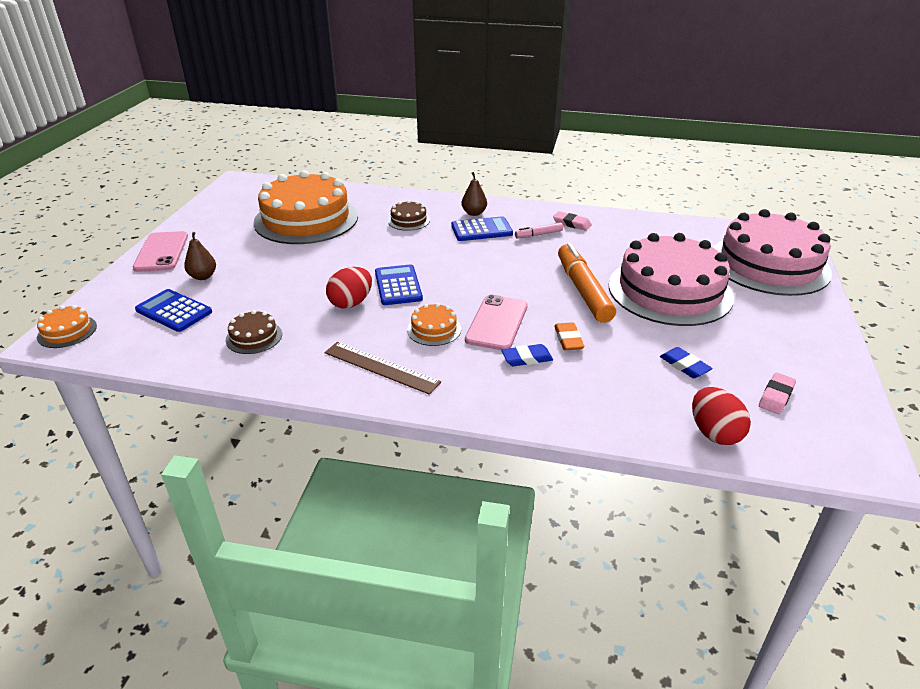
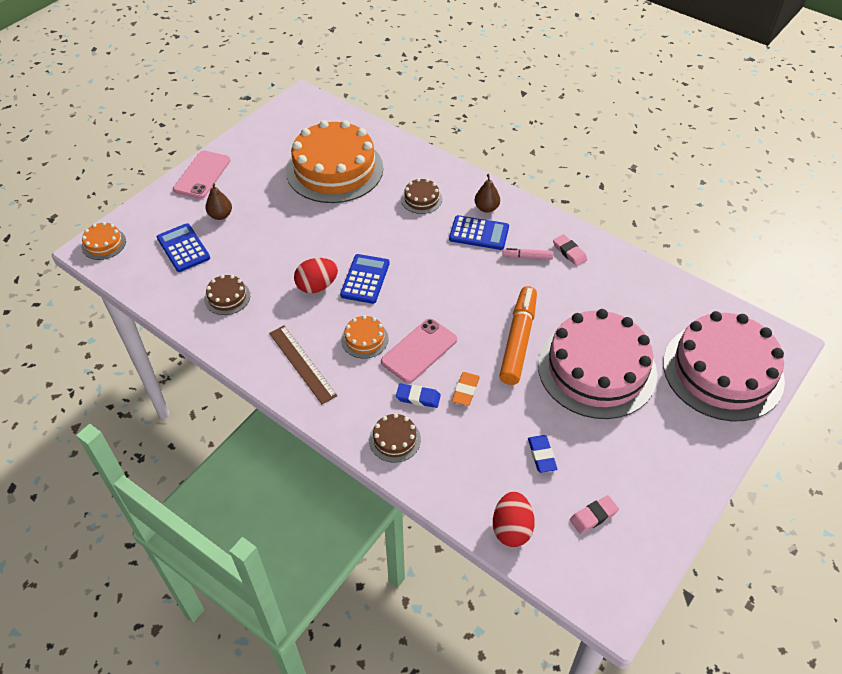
camera: 25 degrees right, 15 degrees up
none -> brown cake [369,413,421,462]

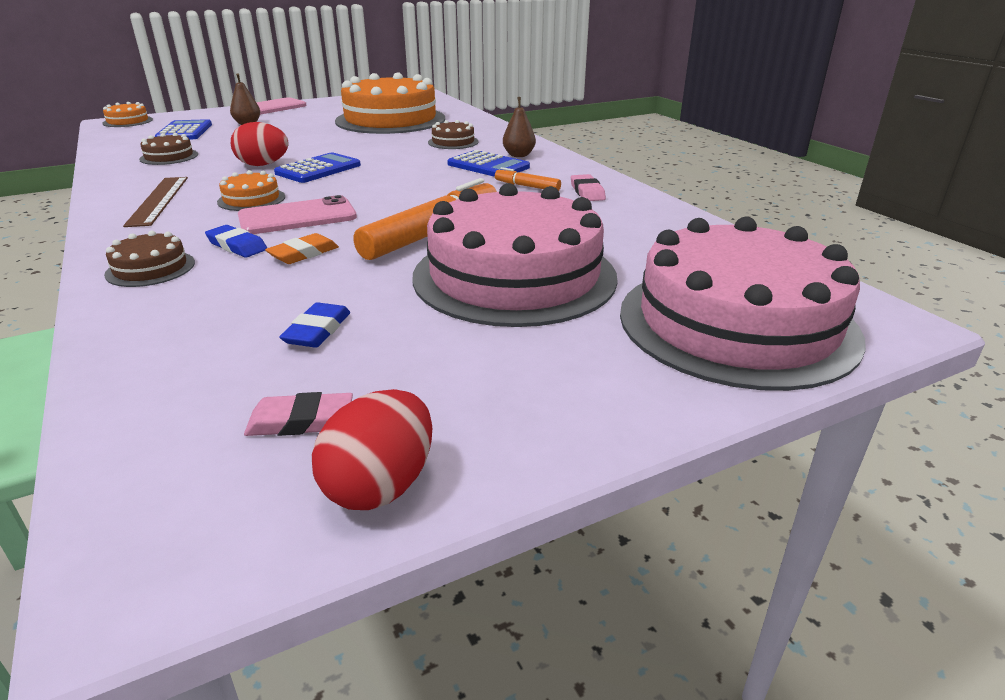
camera: 25 degrees right, 20 degrees down
red egg [493,491,535,547] -> red egg moved to [312,389,432,510]
pink marker [502,248,553,260] -> orange marker [495,167,561,191]

